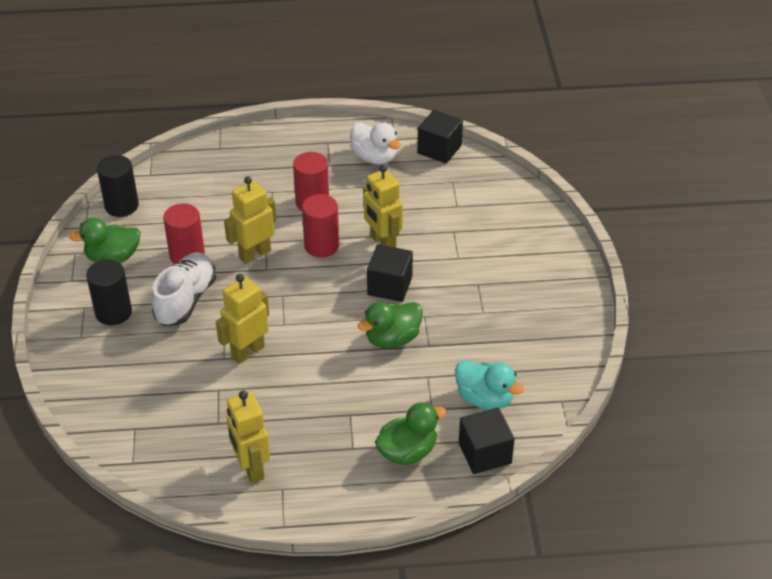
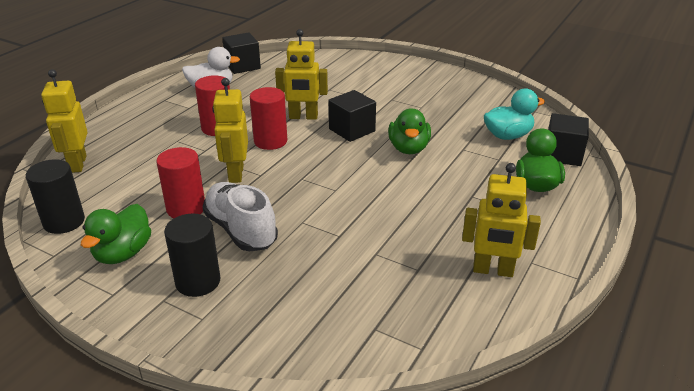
camera: 55 degrees left, 10 degrees down
yellow robot [216,274,269,364] -> yellow robot moved to [41,69,87,173]

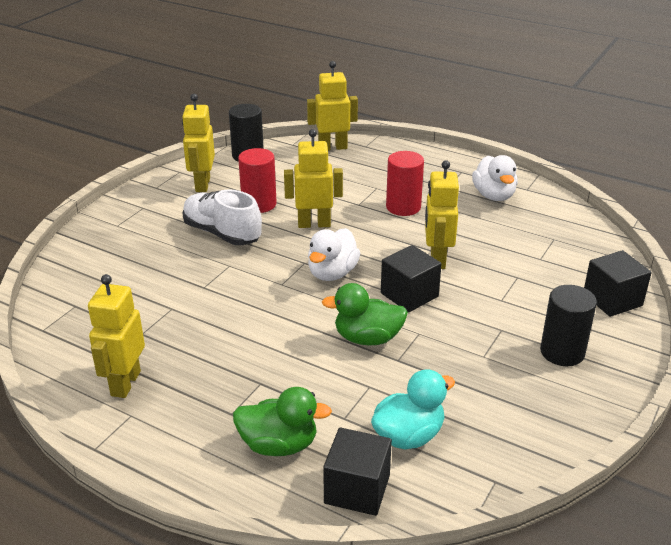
camera: 90 degrees right, 0 degrees up
green duck [81,204,151,264] -> yellow robot [182,94,215,192]
black cylinder [164,214,220,297] -> black cylinder moved to [540,285,597,366]
white shoe [203,182,278,251] -> white shoe turned 105 degrees counterclockwise [182,189,262,245]
black cube [222,33,261,74] -> black cube moved to [584,250,652,317]
red cylinder [250,87,287,150] -> none
turquoise duck [484,89,545,140] -> turquoise duck turned 105 degrees counterclockwise [371,369,455,449]
none -> white duck [308,228,360,281]

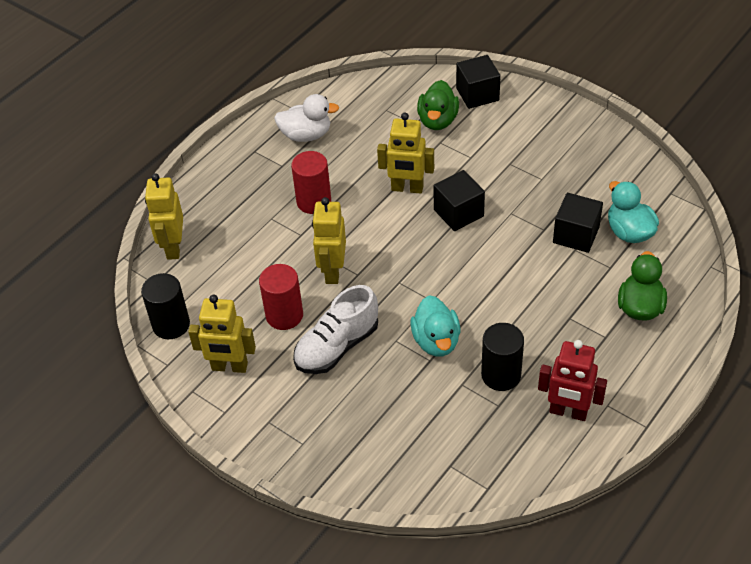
camera: 80 degrees left, 15 degrees up
yellow robot [88,274,145,398] -> red robot [538,340,607,421]
white duck [308,228,360,281] -> none
green duck [322,283,408,345] -> green duck moved to [417,80,459,130]
black cube [323,428,392,516] -> black cube moved to [553,193,603,253]
black cylinder [540,285,597,366] -> black cylinder moved to [481,323,524,391]
none -> turquoise duck [410,295,460,357]

